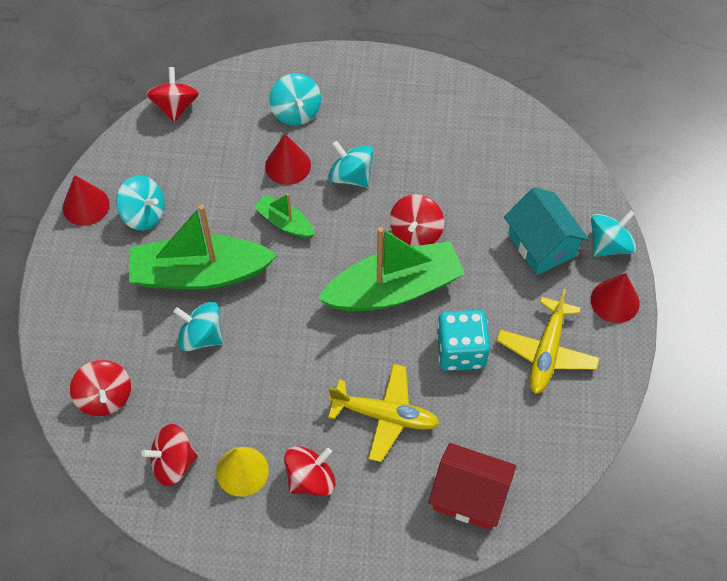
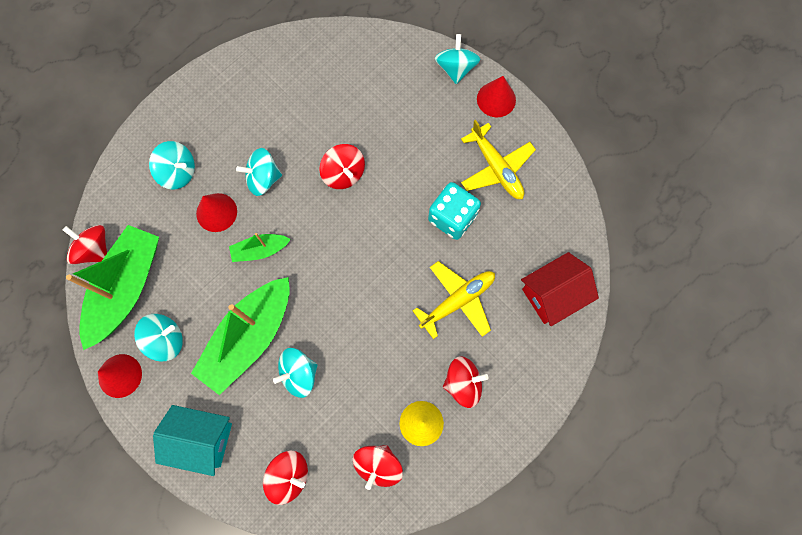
camera: 50 degrees left, 15 degrees up
red spinning top [284,446,336,496] -> red spinning top turned 75 degrees clockwise [443,356,489,408]
green boat [318,227,465,311] -> green boat moved to [66,225,159,350]
turquoise house [504,187,589,275] -> turquoise house moved to [153,405,232,476]

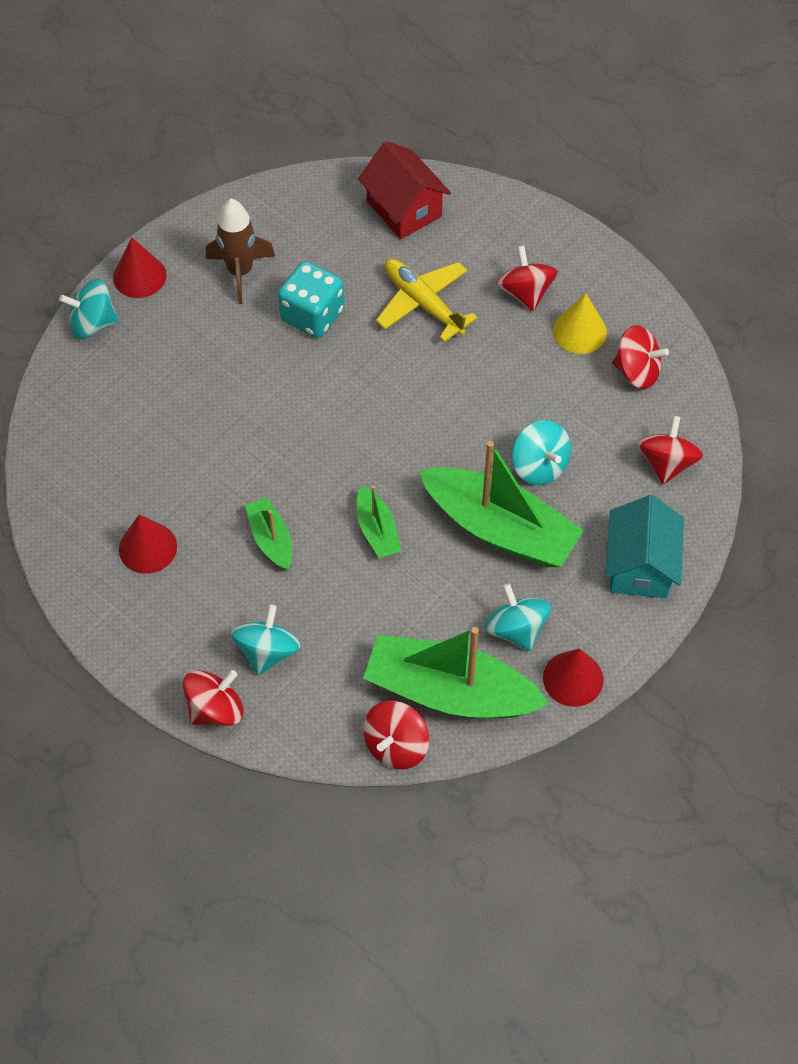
camera: 95 degrees left, 15 degrees down
red cone [196,193,237,232] -> red cone moved to [119,514,177,574]
turquoise spinning top [236,148,282,196] -> green boat [245,497,292,570]
red spinning top [319,144,365,189] -> red spinning top moved to [183,670,244,726]
yellow plane [461,120,536,199] -> brown rocket [206,199,275,304]

